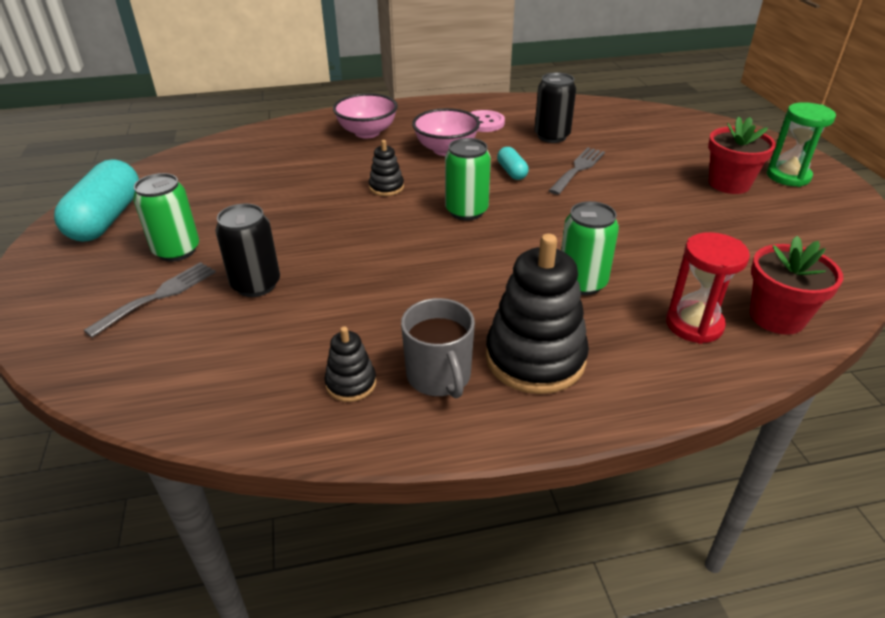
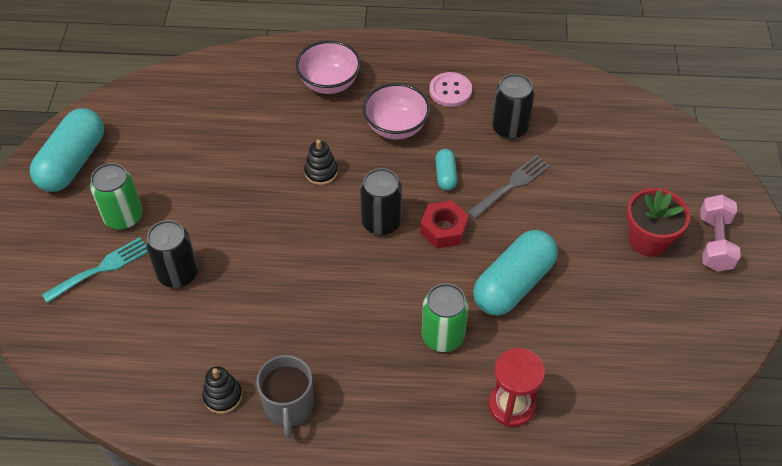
camera: 15 degrees right, 15 degrees up
grey fork [83,262,216,338] -> turquoise fork [42,237,148,303]
green can [445,138,491,220] -> black can [360,168,402,235]
black stacking toy [485,234,589,394] -> none
red flower pot [750,236,843,335] -> none
green hourglass [766,102,836,187] -> pink dumbbell [700,195,741,272]
none -> red nut [420,200,469,249]
none -> turquoise capsule [473,230,558,316]

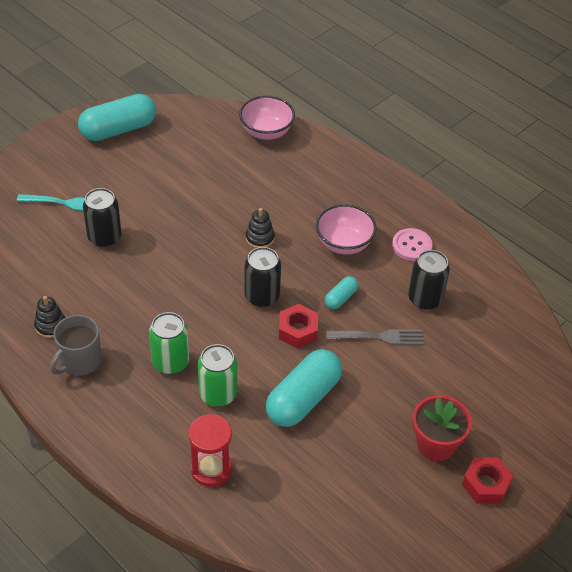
camera: 40 degrees right, 5 degrees down
green can [90,163,143,230] -> green can moved to [149,312,189,374]
pink bowl [296,40,361,94] -> pink bowl moved to [239,96,295,140]
turquoise capsule [473,230,558,316] -> turquoise capsule turned 45 degrees counterclockwise [266,349,342,427]
pink dumbbell [700,195,741,272] -> red nut [462,457,513,504]

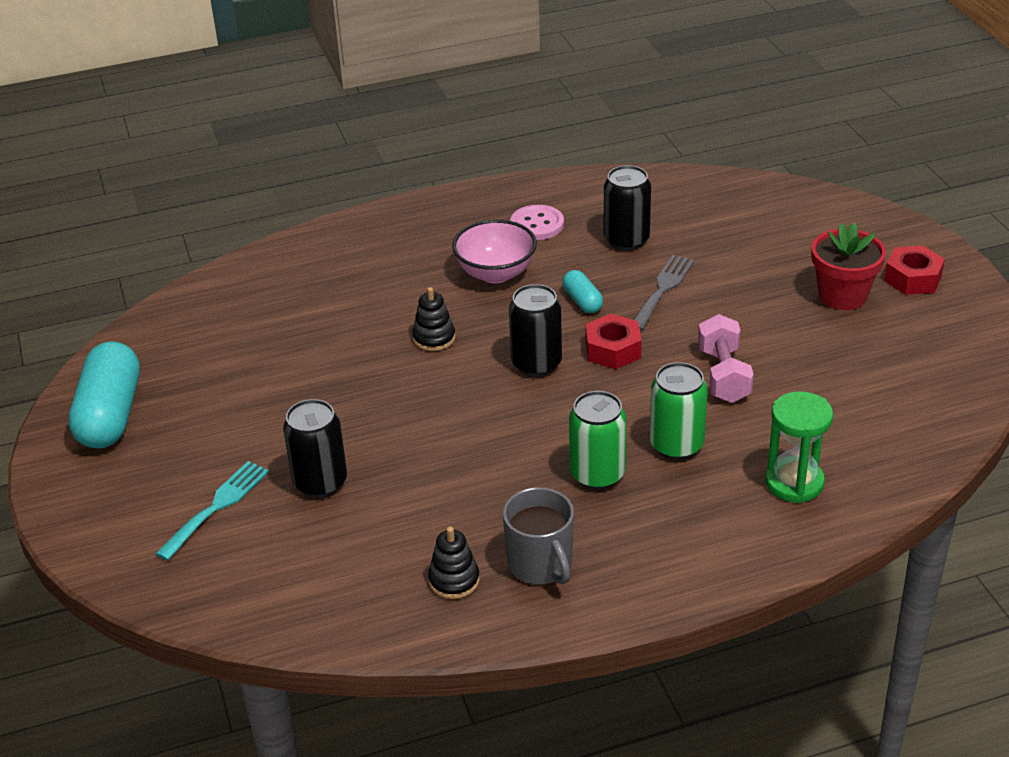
camera: 60 degrees left, 10 degrees down
red hourglass [188,414,232,487] -> green hourglass [765,391,833,503]
pink bowl [239,96,295,140] -> none
turquoise capsule [266,349,342,427] -> pink dumbbell [698,314,754,403]

